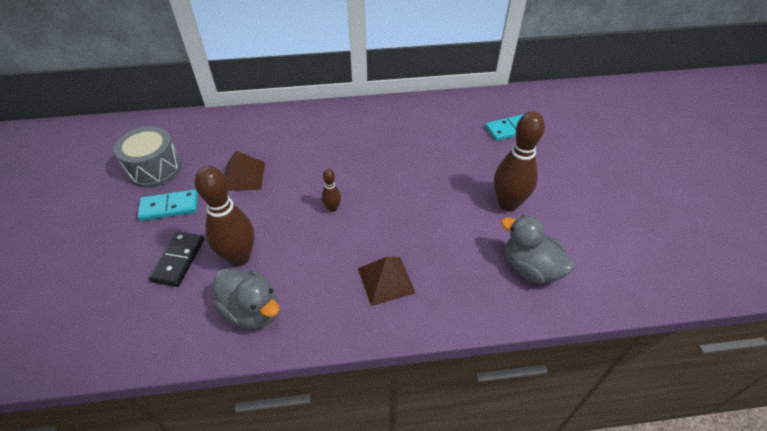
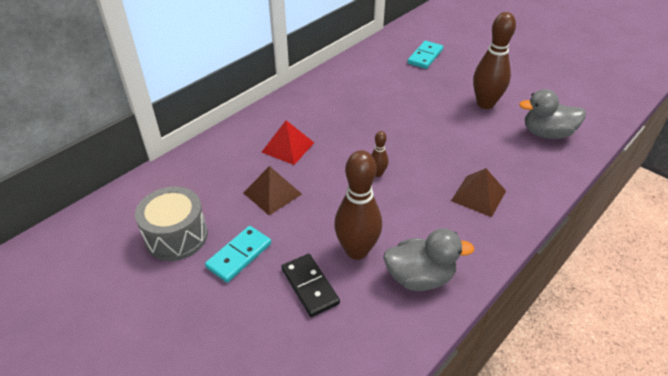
camera: 40 degrees left, 5 degrees down
none -> red pyramid [262,120,314,165]

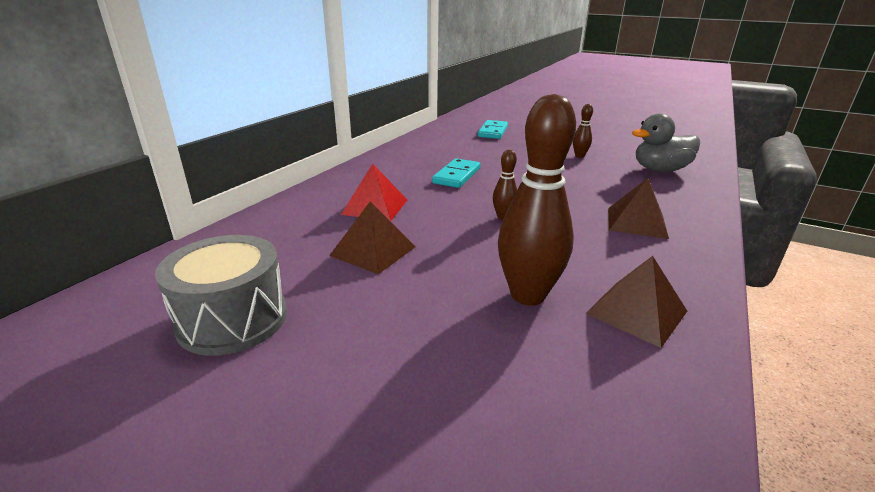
camera: 15 degrees left, 15 degrees down
turquoise domino [205,226,271,283] -> turquoise domino moved to [432,158,480,188]
black domino [281,254,340,317] -> none
grey duck [383,228,474,291] -> brown pyramid [585,256,687,348]
brown bowling pin [473,12,516,109] -> brown bowling pin [573,104,593,158], size x0.47

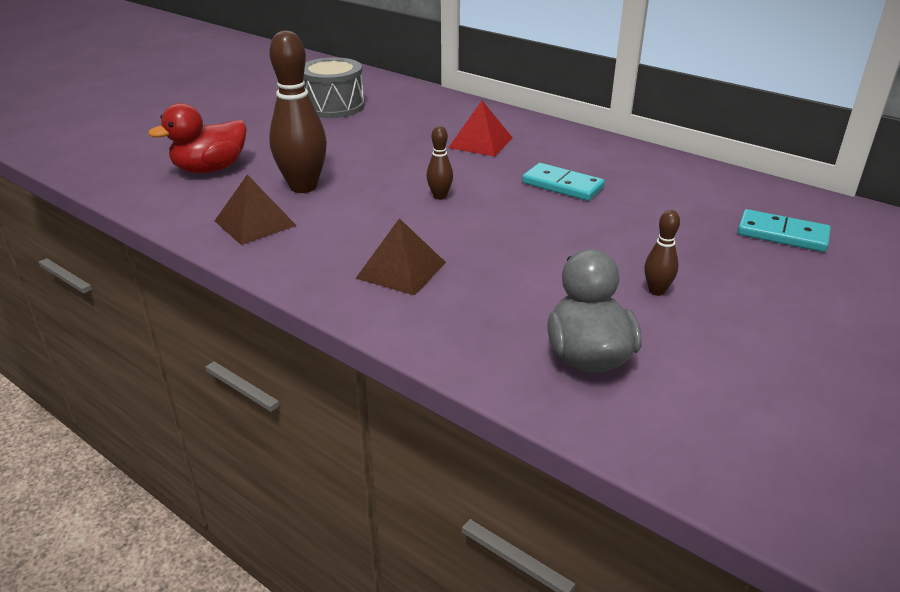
camera: 100 degrees right, 5 degrees up
brown pyramid [329,201,416,274] -> none
none -> red duck [148,103,247,173]

